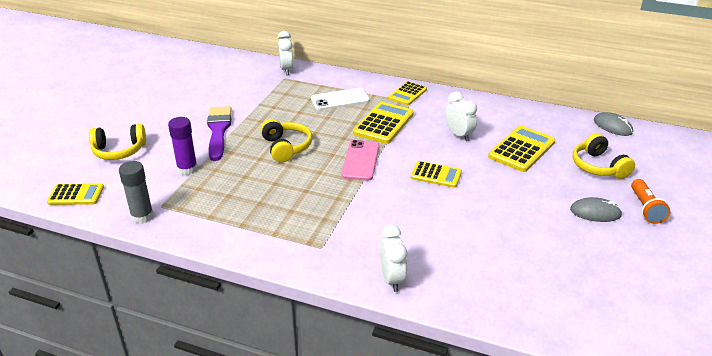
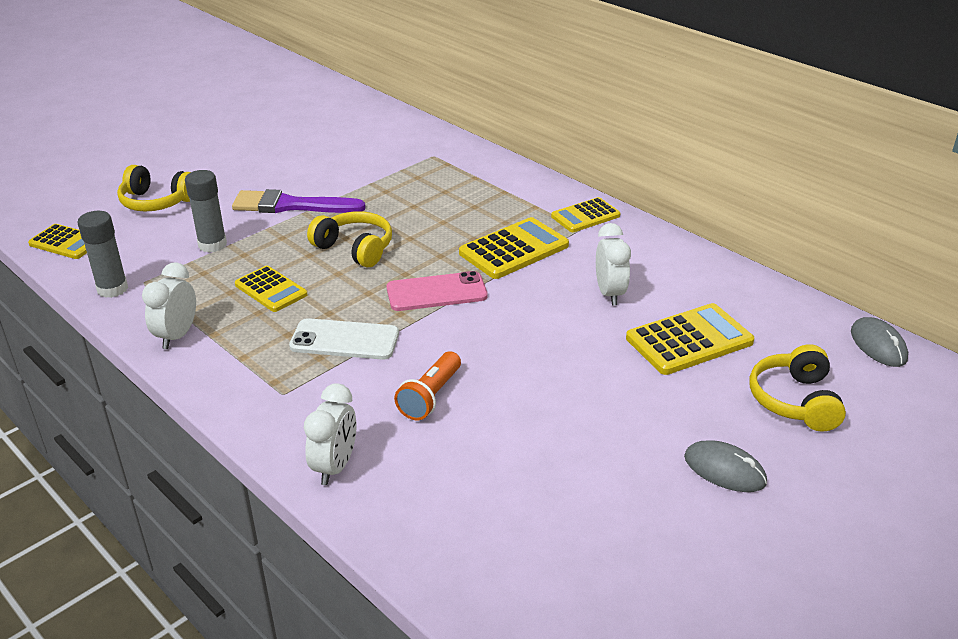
camera: 25 degrees right, 0 degrees up
purple glue stick [168,117,198,175] -> grey glue stick [185,170,227,252]
purple brush [207,106,232,161] -> purple brush turned 105 degrees counterclockwise [232,189,366,213]
yellow headphones [260,119,312,163] -> yellow headphones turned 60 degrees counterclockwise [307,211,392,267]
white clock [278,31,293,75] -> white clock moved to [142,262,196,349]
white phone [311,88,370,110] -> white phone moved to [289,318,399,360]
pink phone [341,140,379,181] -> pink phone turned 45 degrees clockwise [387,271,488,311]
yellow calculator [411,161,462,188] -> yellow calculator moved to [235,266,307,312]
orange flashlight [631,179,671,224] -> orange flashlight moved to [394,351,461,420]

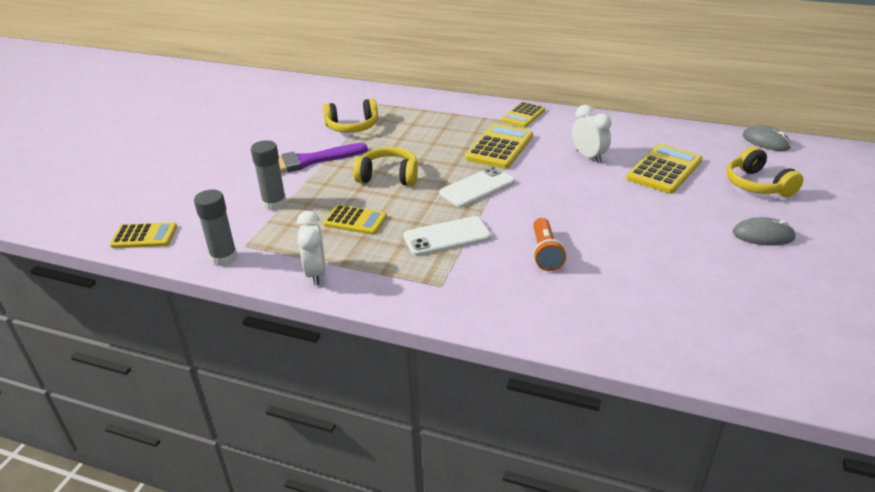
camera: 25 degrees left, 0 degrees up
yellow headphones [117,165,191,212] -> yellow headphones moved to [323,99,378,133]
white clock [304,384,357,485] -> none
pink phone [387,271,488,311] -> white phone [439,166,515,208]

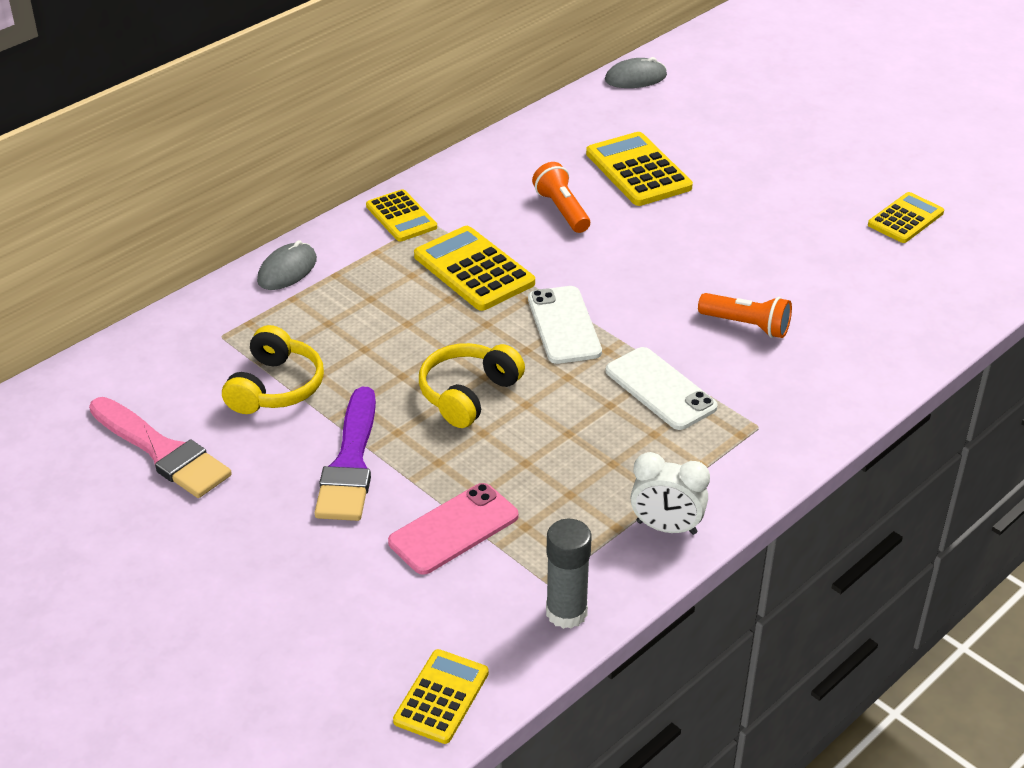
camera: 65 degrees left, 5 degrees up
grey glue stick [251,140,287,210] -> pink phone [388,483,518,575]
yellow calculator [323,205,387,235] -> yellow calculator moved to [868,192,944,243]
white phone [403,216,491,256] -> white phone turned 45 degrees counterclockwise [606,347,718,430]
white clock [572,105,611,163] -> orange flashlight [532,162,590,233]
yellow headphones [726,146,803,197] -> none
grey mouse [733,217,796,246] -> grey mouse moved to [257,240,317,290]
none -> pink brush [89,397,232,498]

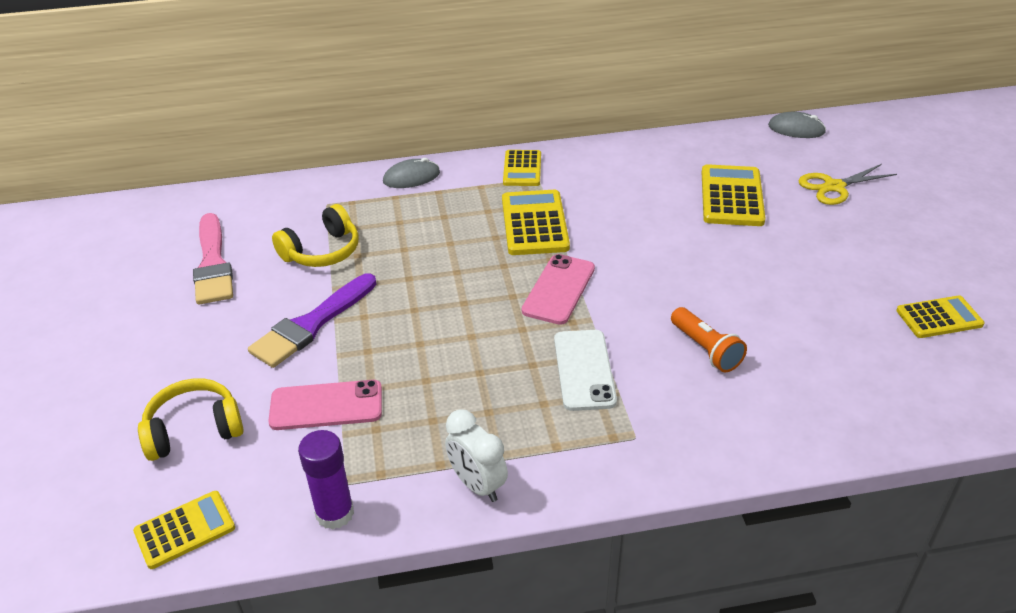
camera: 35 degrees right, 0 degrees up
yellow headphones [419,343,525,428] -> yellow headphones moved to [138,378,244,461]
white phone [528,286,602,364] -> pink phone [522,254,595,325]
orange flashlight [532,162,590,233] -> none
grey glue stick [546,519,592,629] -> purple glue stick [298,430,354,530]
none -> yellow scissors [798,164,897,205]

